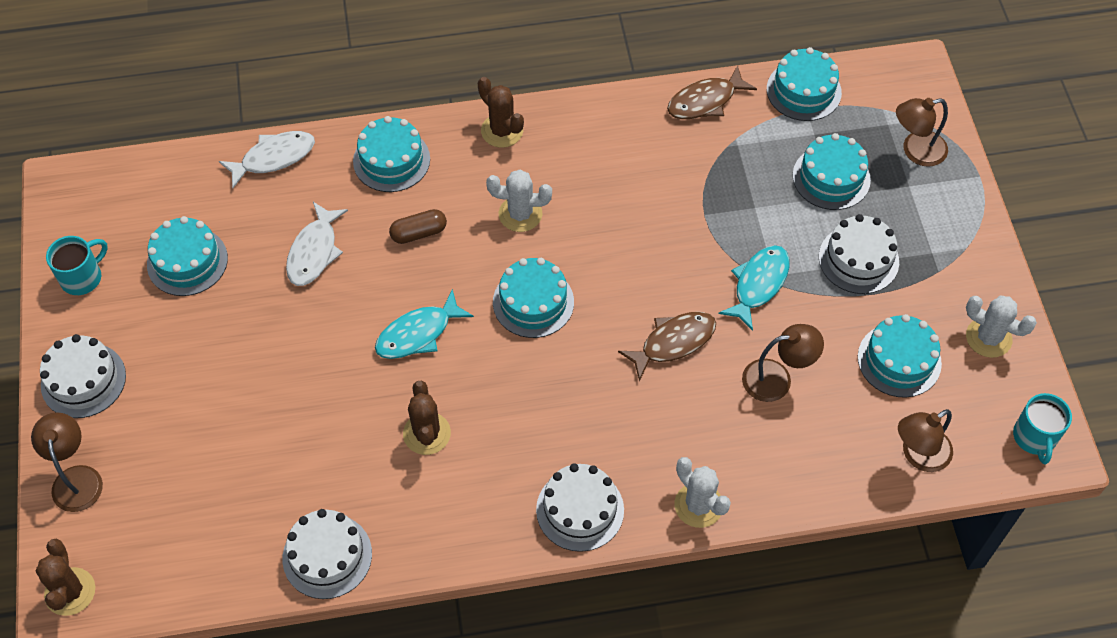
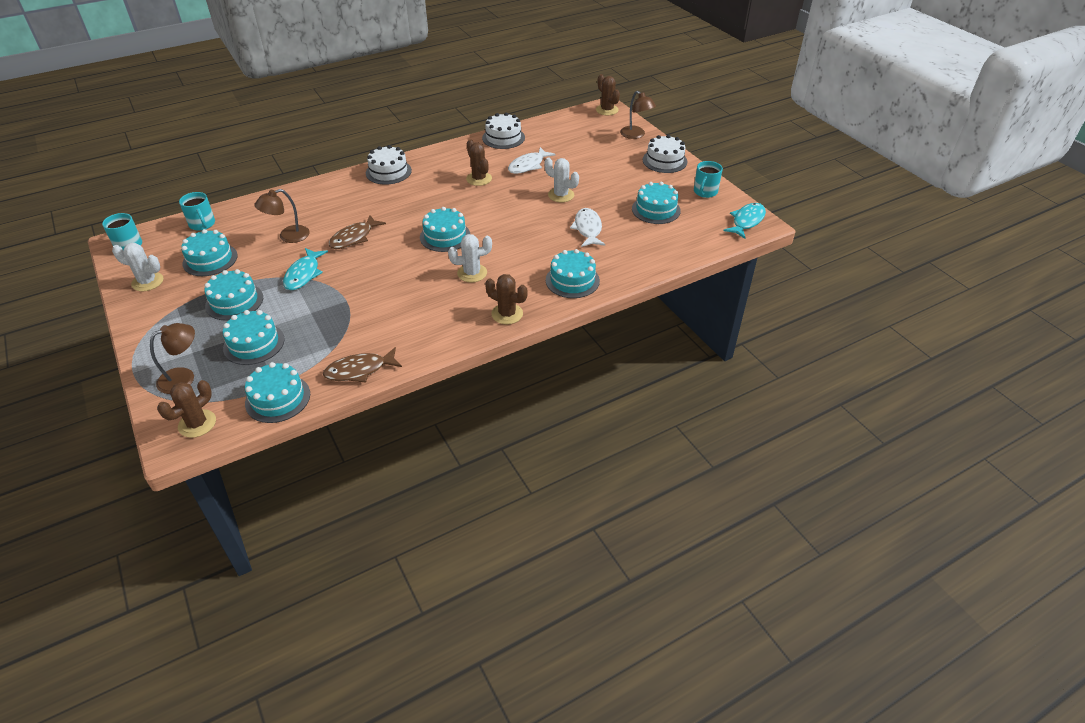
camera: 160 degrees right, 15 degrees down
white fish [219,131,315,188] -> white fish moved to [508,147,556,174]
turquoise fish [375,289,474,359] -> turquoise fish moved to [723,203,766,239]
brown capsule [389,209,447,244] -> none
brown fish [667,65,757,119] -> brown fish turned 150 degrees counterclockwise [323,347,402,383]
white cactus [674,457,731,528] -> white cactus moved to [544,158,579,202]
white cake [819,214,899,294] -> turquoise cake [204,269,263,321]
brown lamp [898,409,953,472] -> turquoise mug [179,192,215,231]
none -> brown cactus [157,380,216,438]

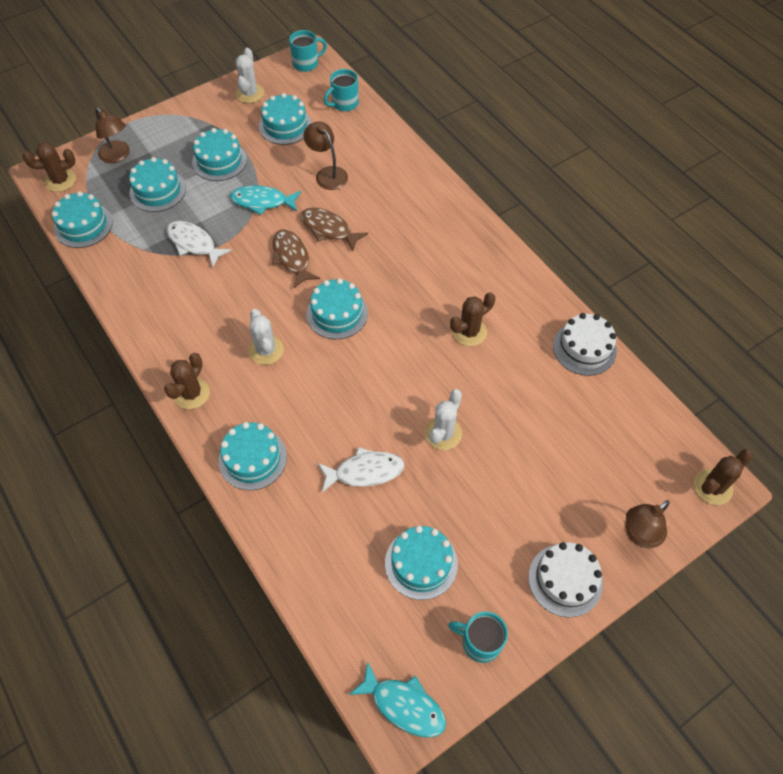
camera: 85 degrees right, 15 degrees up
brown cactus [157,380,216,438] -> brown cactus turned 45 degrees counterclockwise [22,142,76,192]
brown fish [323,347,402,383] -> brown fish moved to [272,229,320,288]
white cake [366,145,412,185] -> none
white fish [508,147,556,174] -> white fish moved to [167,221,232,267]

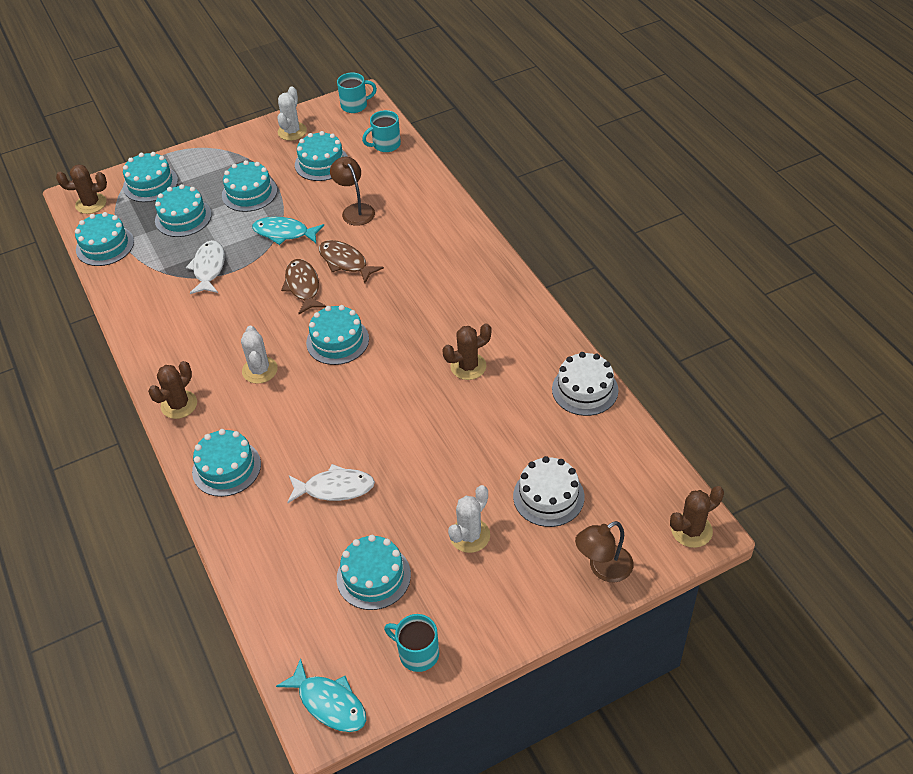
camera: 10 degrees right, 10 degrees down
brown lamp [95,108,130,163] -> turquoise cake [123,152,178,202]
white fish [167,221,232,267] -> white fish turned 45 degrees clockwise [186,240,225,294]
white cactus [425,389,462,450] -> white cactus moved to [448,485,490,553]
white cake [528,542,603,617] -> white cake moved to [513,456,585,527]

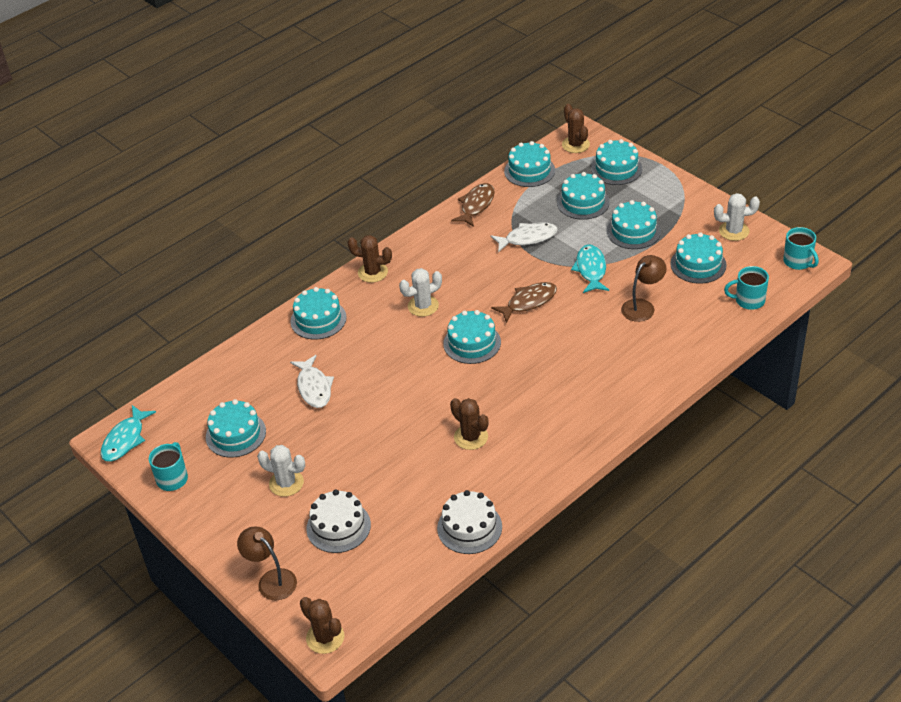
camera: 75 degrees right, 5 degrees down
brown fish [319,240,384,283] -> brown fish moved to [451,183,495,227]
turquoise mug [362,110,401,152] -> turquoise mug turned 45 degrees counterclockwise [724,266,769,310]

